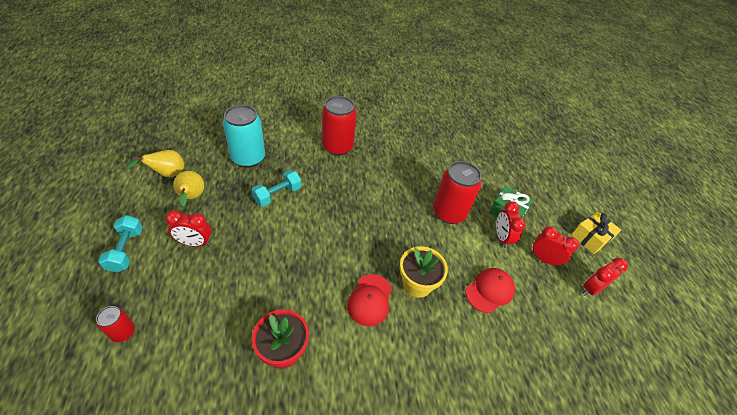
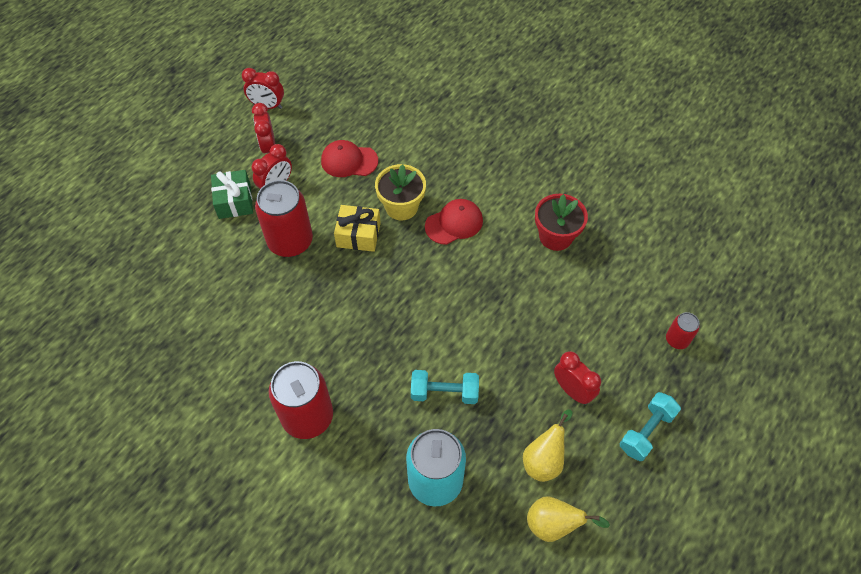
camera: 130 degrees left, 10 degrees up
yellow gift [571,211,621,254] -> yellow gift moved to [334,205,381,252]

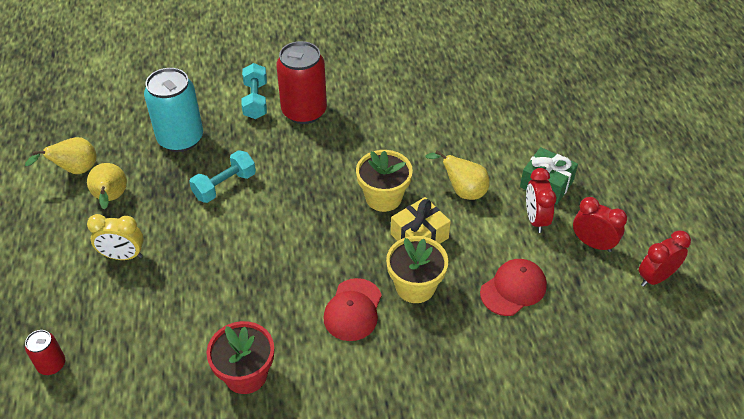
camera: 135 degrees right, 10 degrees down
red can [255,180,313,257] -> yellow pear [425,150,490,200]
red clock [554,351,601,405] -> yellow clock [87,214,144,260]
turquoise dumbbell [620,392,681,461] -> turquoise dumbbell moved to [241,63,267,119]
none -> yellow flower pot [356,150,413,212]

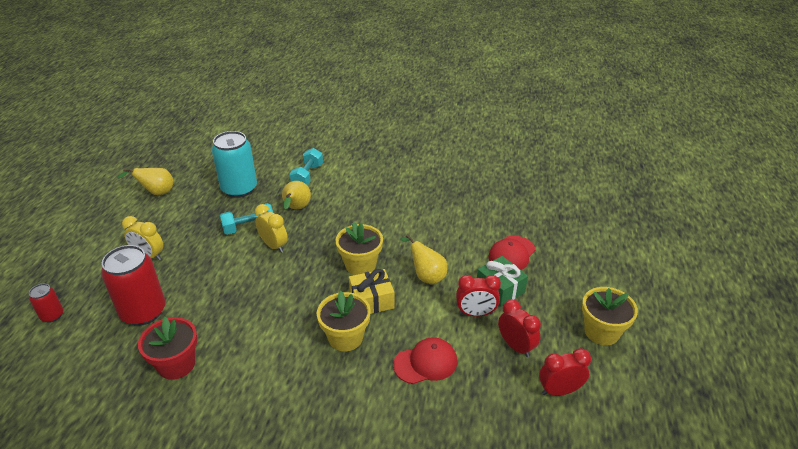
camera: 20 degrees right, 10 degrees down
yellow pear [87,163,127,209] -> yellow pear moved to [282,181,311,209]
red can [276,41,327,124] -> red can moved to [101,245,165,326]
red cap [323,278,382,341] -> red cap moved to [488,236,536,270]
red clock [526,168,556,233] -> red clock turned 105 degrees counterclockwise [456,275,501,317]
none -> yellow clock [255,204,288,253]
none -> yellow flower pot [582,287,638,345]

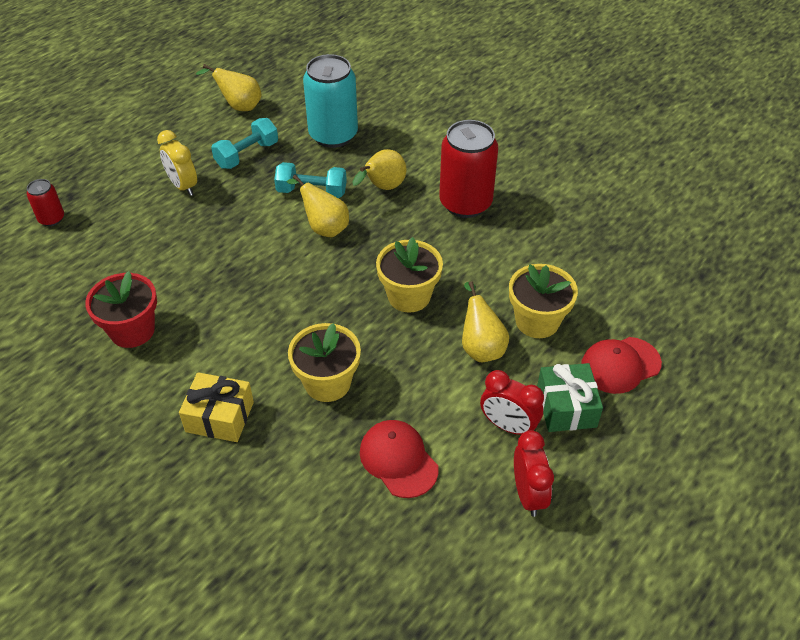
camera: 30 degrees right, 10 degrees up
red can [101,245,165,326] -> red can moved to [439,120,498,218]
yellow clock [255,204,288,253] -> yellow pear [287,175,349,237]
turquoise dumbbell [290,148,323,186] -> turquoise dumbbell moved to [211,118,278,169]
yellow gift [349,269,395,314] -> yellow gift moved to [179,372,254,442]
red cap [393,337,457,384] -> red cap turned 135 degrees counterclockwise [360,420,439,498]
red clock [539,348,591,396] -> none
yellow flower pot [582,287,638,345] -> yellow flower pot moved to [509,264,578,338]

